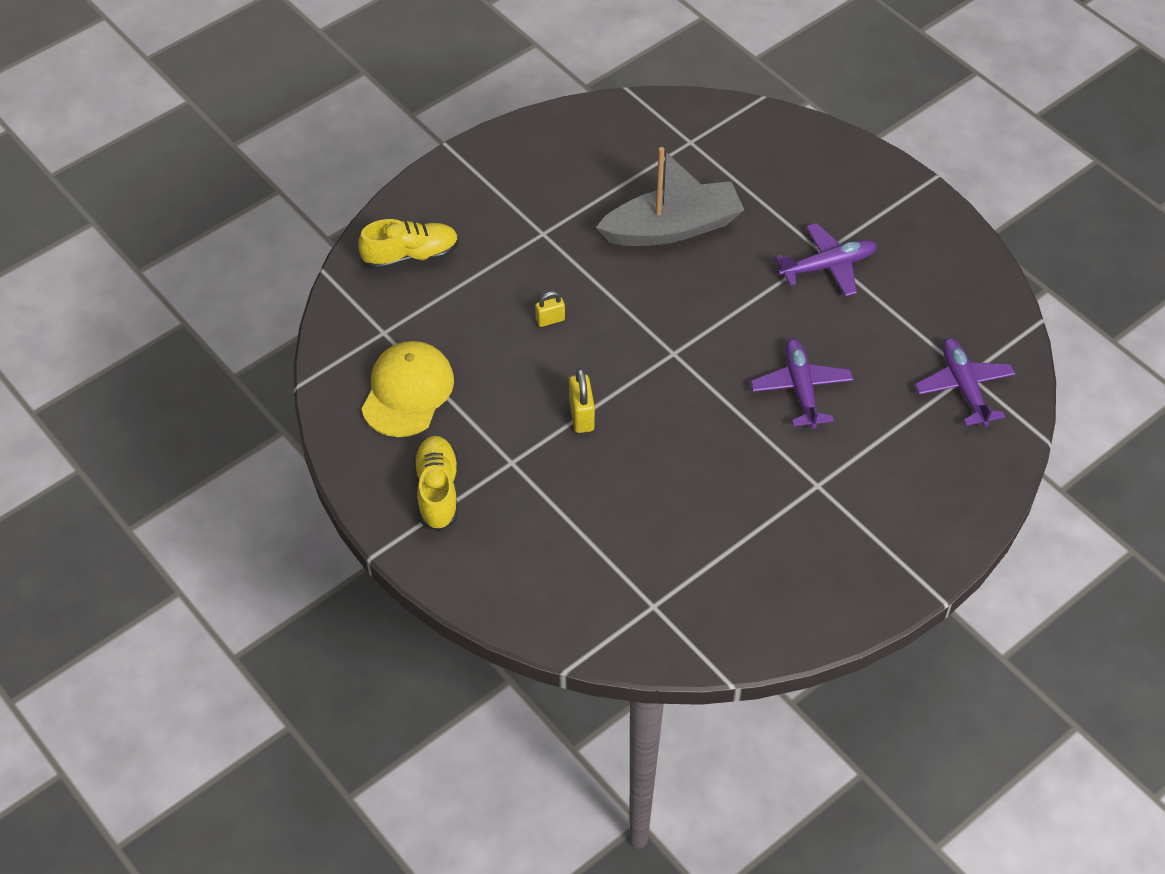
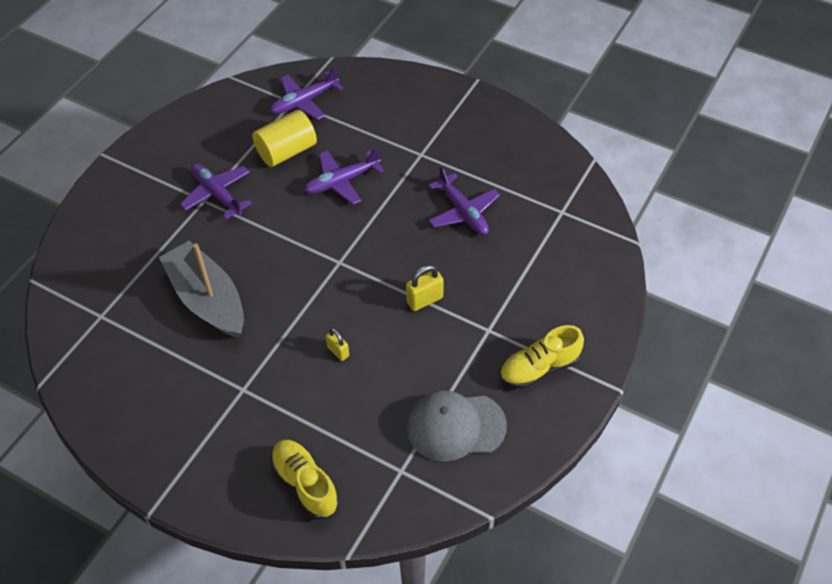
camera: 110 degrees left, 0 degrees up
yellow cap [361,341,454,437] -> grey cap [407,390,507,462]
none -> yellow cylinder [252,110,317,167]
none -> purple plane [428,166,500,235]

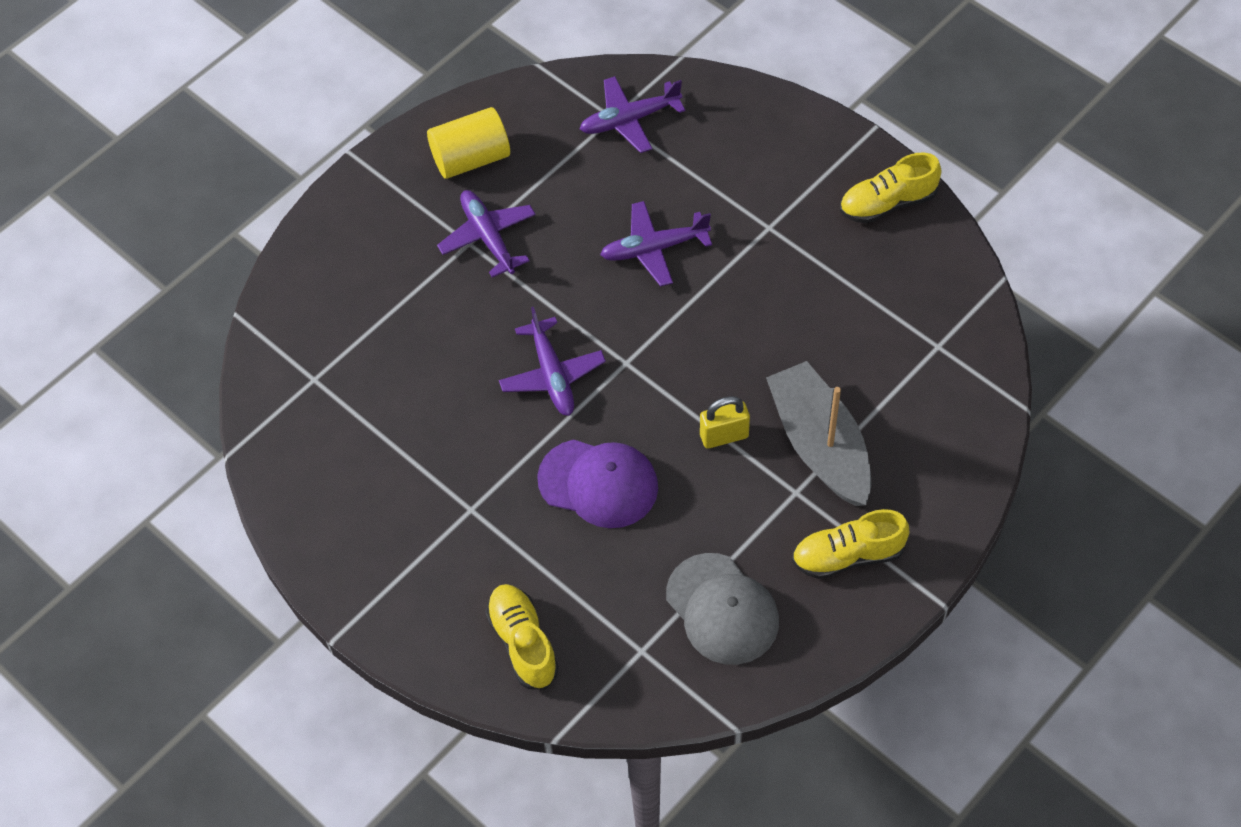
camera: 15 degrees right, 5 degrees up
grey boat [159,241,244,338] -> grey boat moved to [766,361,871,506]
yellow cylinder [252,110,317,167] -> yellow cylinder moved to [427,107,510,179]
yellow padlock [326,328,349,361] -> purple cap [537,440,658,528]
grey cap [407,390,507,462] -> grey cap turned 135 degrees counterclockwise [666,553,779,665]
purple plane [428,166,500,235] -> purple plane moved to [499,307,606,416]
none -> yellow shoe [840,152,942,223]

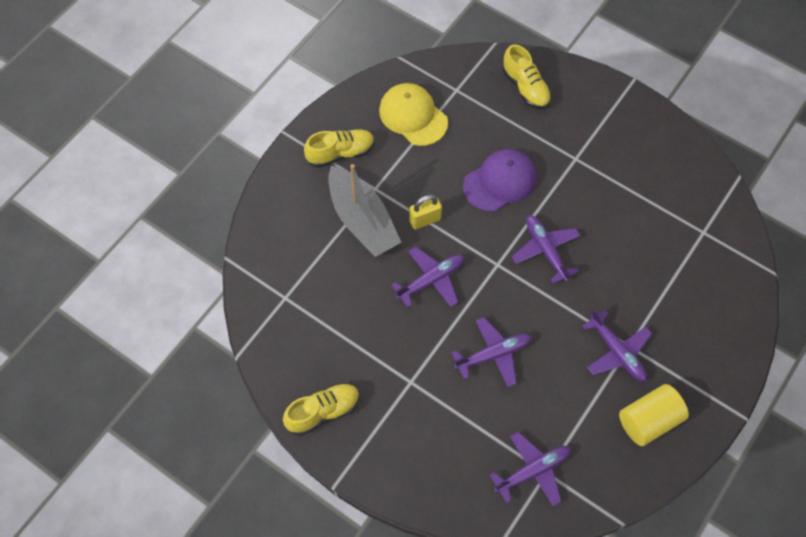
camera: 170 degrees right, 5 degrees up
purple cap [537,440,658,528] -> purple cap turned 135 degrees clockwise [463,149,537,212]
grey cap [666,553,779,665] -> yellow cap [379,83,448,146]
none -> purple plane [391,246,464,308]

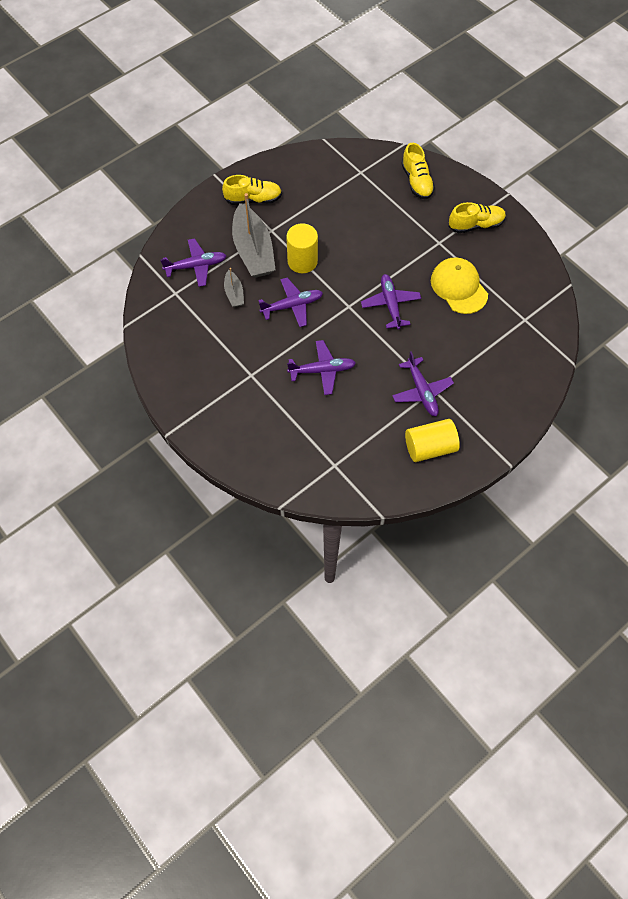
camera: 15 degrees right, 0 degrees up
yellow shoe [283,383,360,436] -> yellow shoe moved to [449,202,506,233]
yellow cap [379,83,448,146] -> yellow cap moved to [431,257,488,314]
yellow padlock [409,195,442,230] -> yellow cylinder [286,223,318,273]
purple cap [463,149,537,212] -> none
purple plane [490,432,571,506] -> purple plane moved to [160,238,226,287]
none -> grey boat [224,268,244,307]

